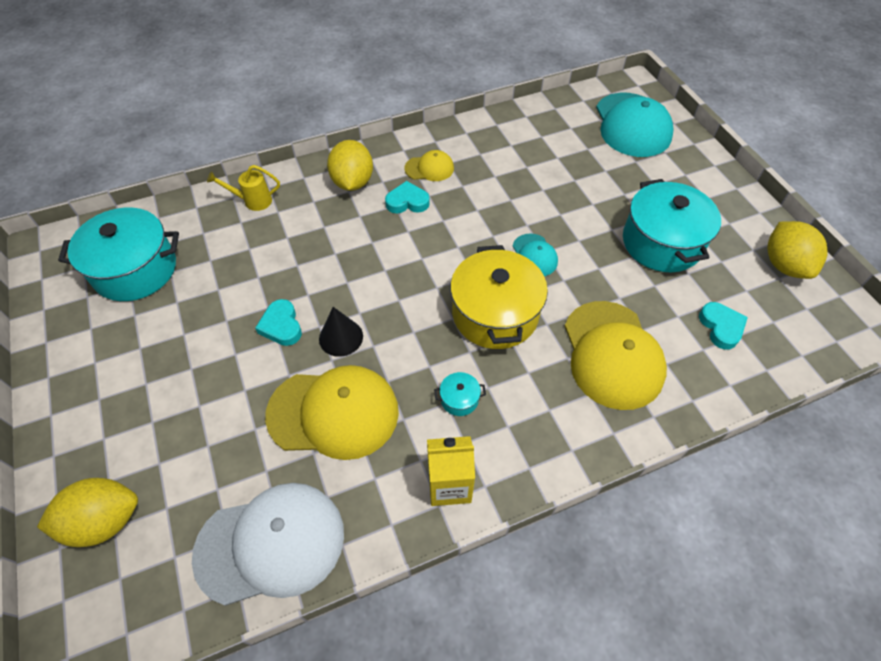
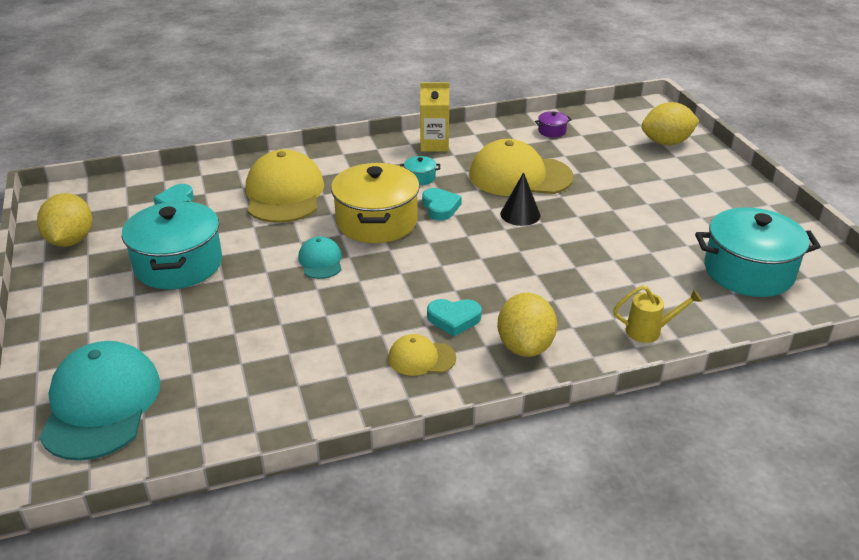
camera: 175 degrees left, 20 degrees down
white cap [192,483,344,606] -> purple pot [535,111,572,137]
turquoise heart [255,299,302,346] -> turquoise heart moved to [422,188,462,221]

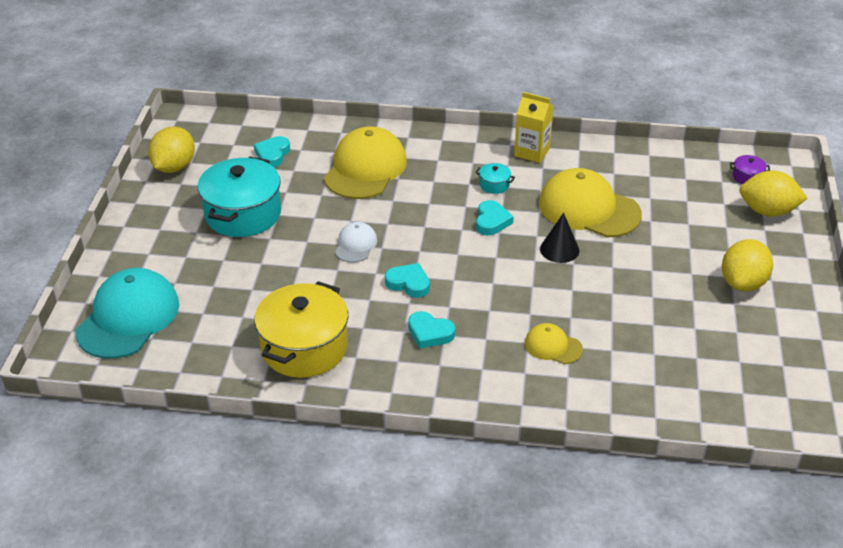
camera: 25 degrees right, 5 degrees up
turquoise cap [298,236,342,279] -> white cap [335,222,377,263]
yellow pot [331,163,420,243] -> yellow pot moved to [254,281,348,378]
yellow cap [388,334,456,376] -> yellow cap moved to [525,323,583,364]
yellow lemon [497,293,557,357] -> yellow lemon moved to [722,239,773,292]
purple pot [535,111,572,137] -> purple pot moved to [730,155,770,184]
yellow watering can [613,285,702,343] -> none
turquoise pot [695,207,821,297] -> none
none -> turquoise heart [385,263,430,298]

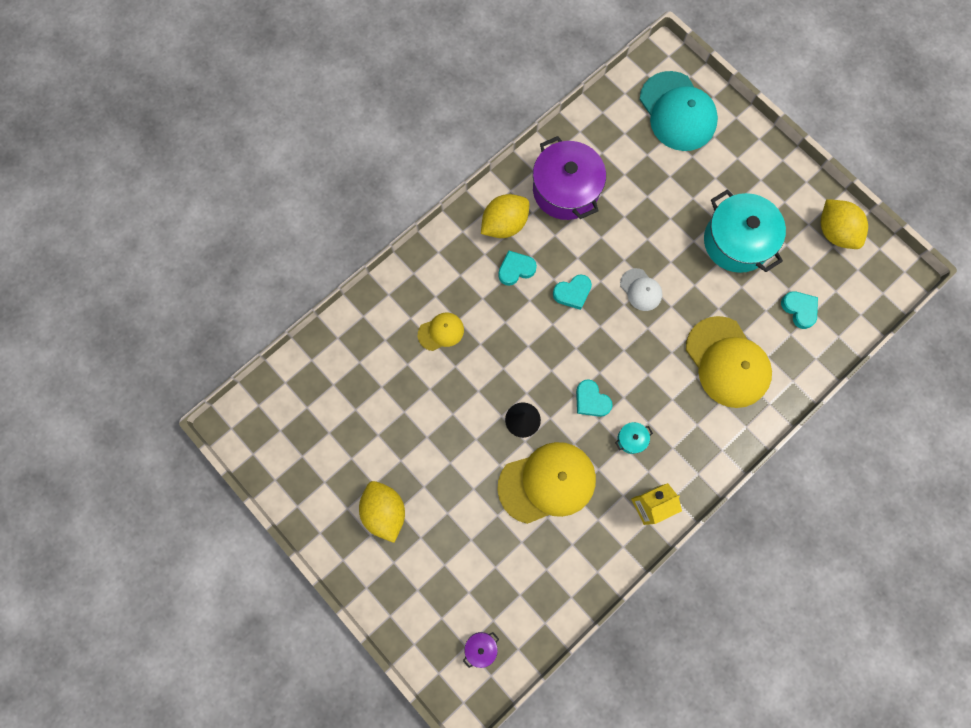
camera: 130 degrees right, 35 degrees up
yellow pot [254,281,348,378] -> purple pot [533,136,606,220]
yellow lemon [739,171,807,217] -> yellow lemon moved to [481,194,529,238]

